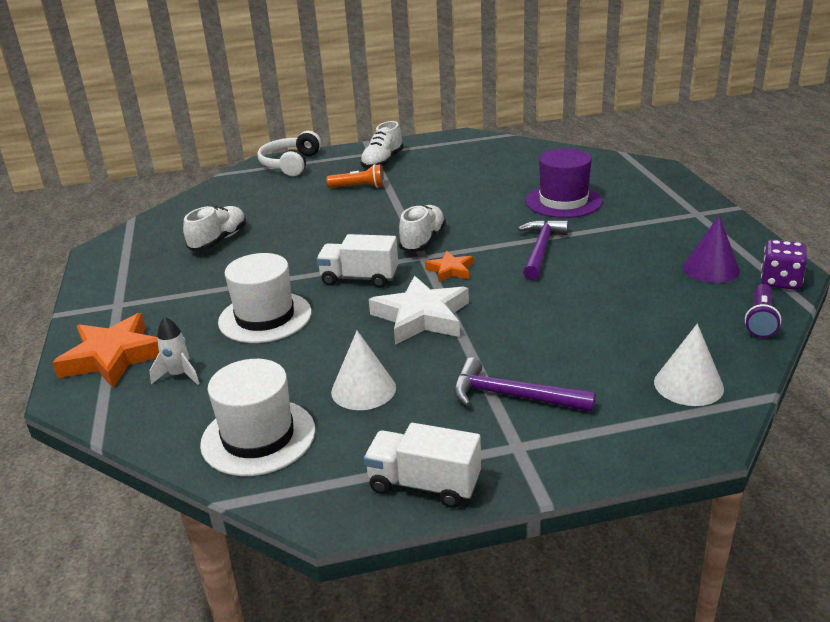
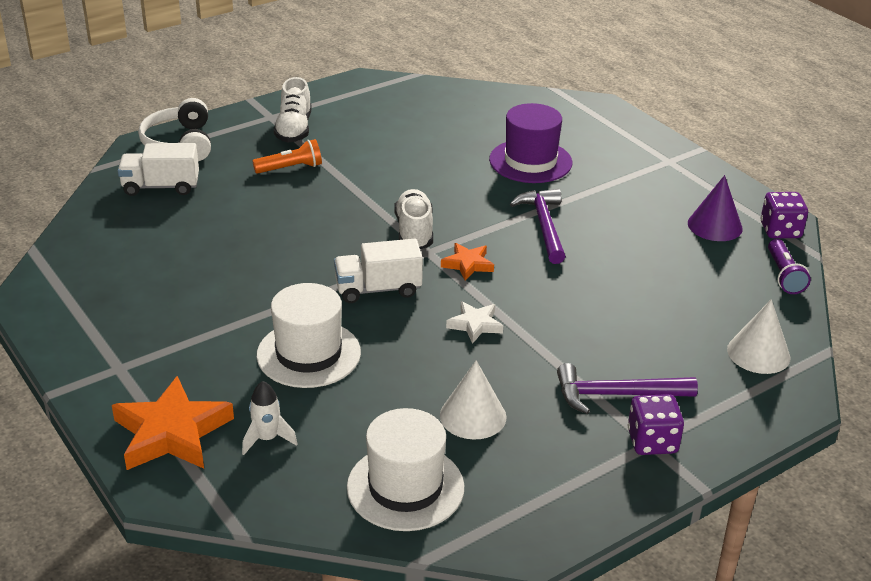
camera: 25 degrees left, 5 degrees up
white shoe [183,205,246,251] -> none
white truck [364,423,481,508] -> white truck moved to [118,143,199,196]
white star [369,276,469,345] -> white star [446,301,503,344], size x0.53
none -> purple dice [628,394,684,455]

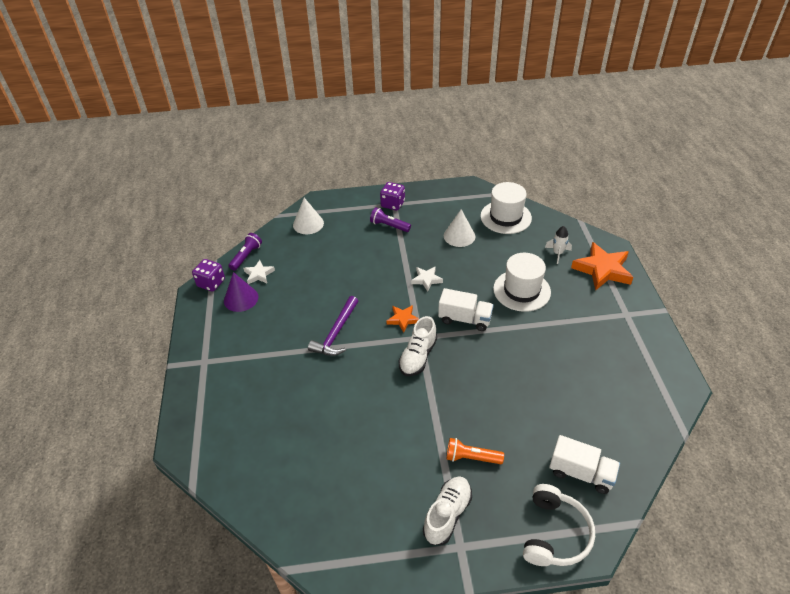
camera: 150 degrees left, 10 degrees up
purple hat [489,103,572,183] -> none
purple hammer [557,363,698,414] -> purple flashlight [370,207,411,232]
none -> white star [243,260,275,284]

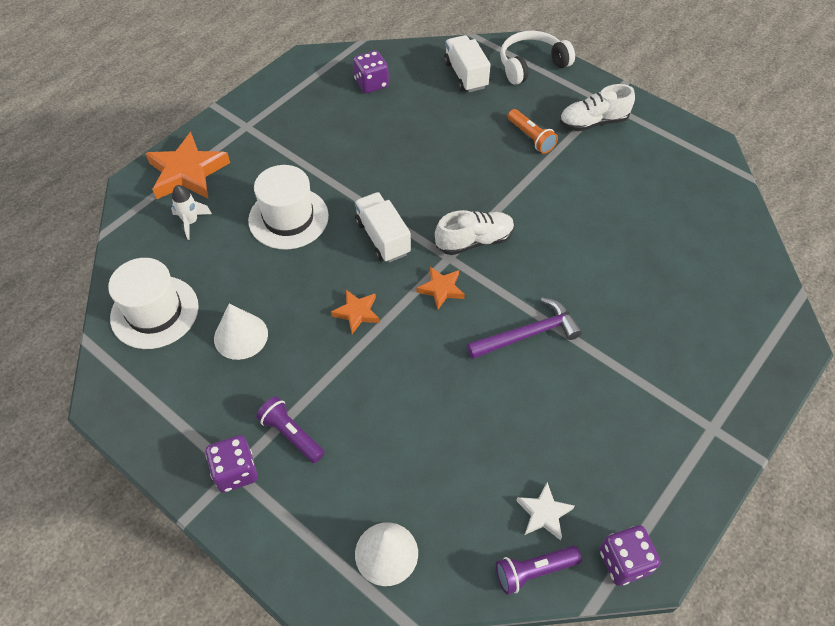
camera: 135 degrees left, 10 degrees up
purple cone [224,272,258,312] -> none
purple flashlight [370,207,411,232] -> purple flashlight turned 150 degrees clockwise [256,396,325,463]
white star [411,266,443,291] -> orange star [331,290,380,334]
none -> purple dice [353,50,389,93]

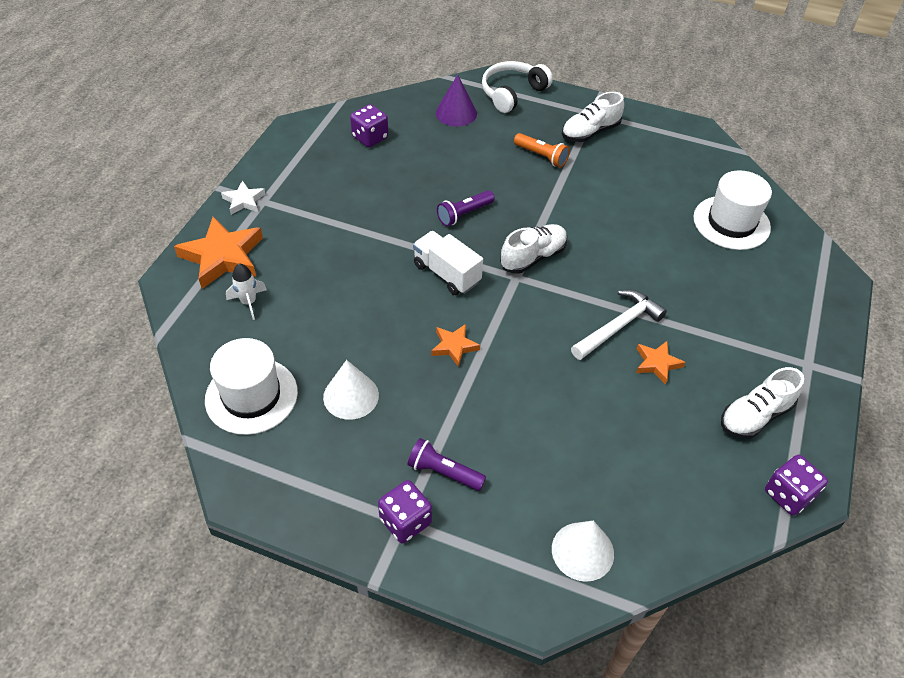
camera: 20 degrees left, 5 degrees down
white hat [248,165,329,249] -> white hat moved to [693,171,772,250]
orange star [417,267,465,309] -> orange star moved to [636,341,686,385]
white truck [444,35,490,92] -> purple cone [436,74,477,127]
purple hammer [467,298,582,359] -> white hammer [571,290,667,360]
purple flashlight [496,546,582,595] -> purple flashlight moved to [437,190,495,226]
white star [516,482,574,540] -> white star moved to [221,180,265,215]
none -> white shoe [721,367,804,438]

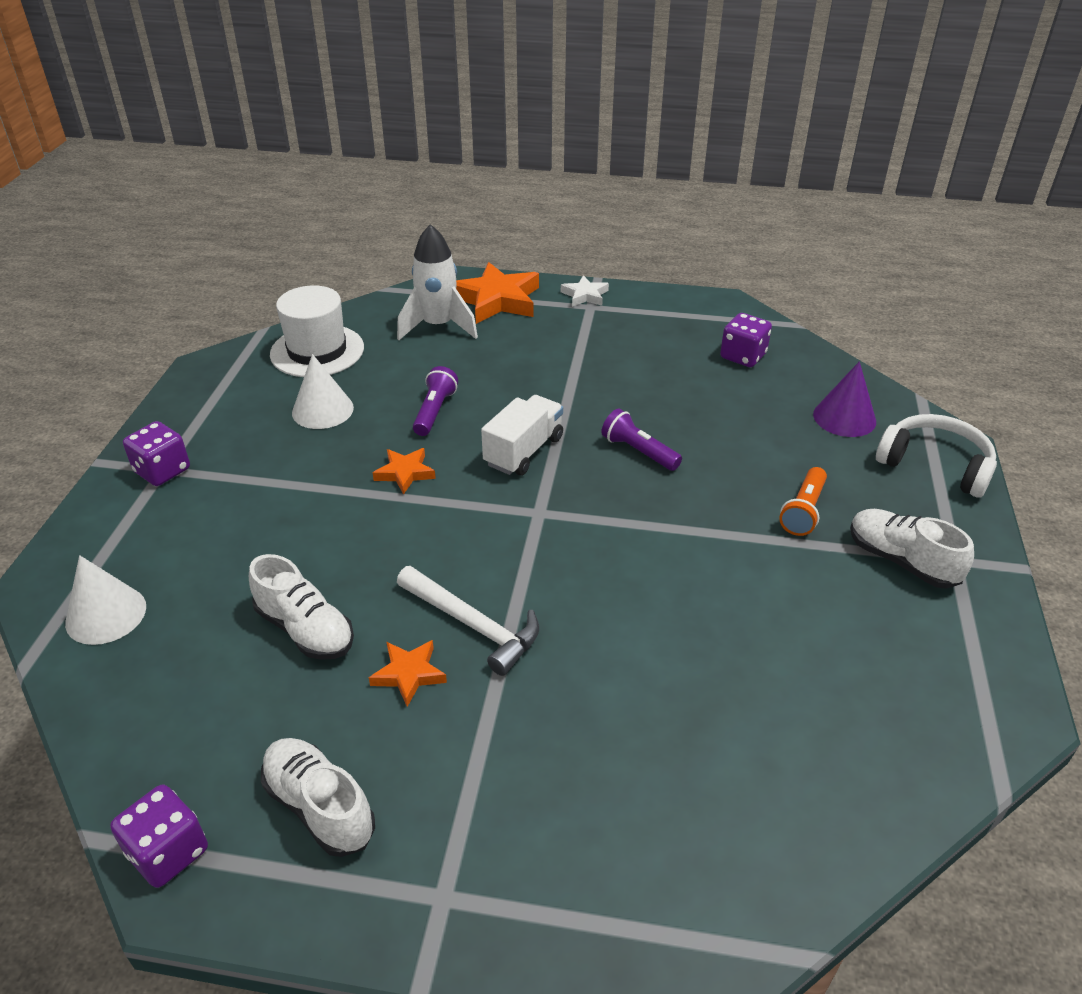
camera: 80 degrees right, 10 degrees down
white rocket [226,263,267,320] -> white rocket [397,224,478,340], size x1.80
purple flashlight [407,438,486,491] -> purple flashlight moved to [413,366,458,436]
white shoe [500,224,567,273] -> white shoe moved to [249,554,354,660]
white hat [693,171,772,250] -> none

